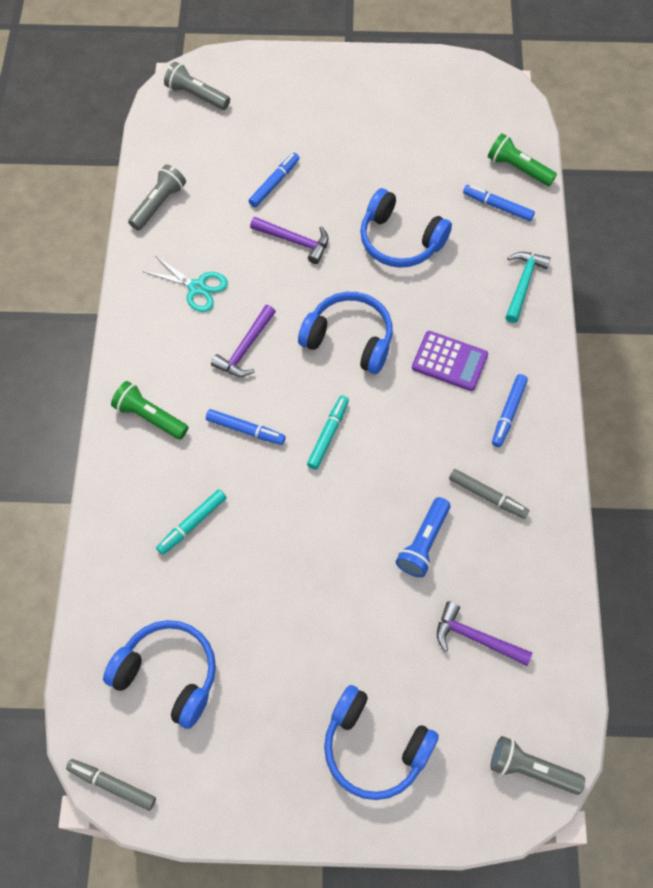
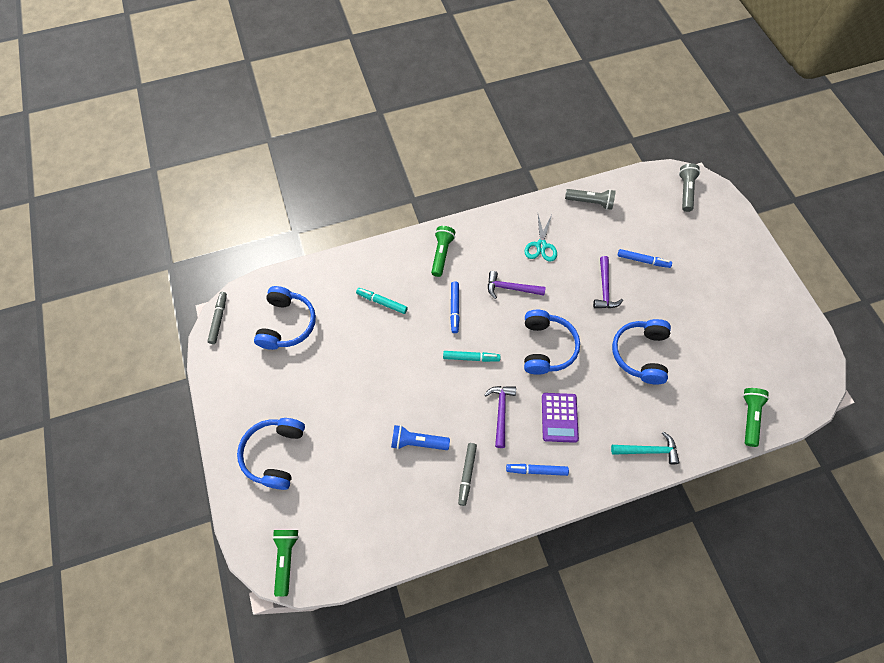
camera: 70 degrees right, 0 degrees up
purple hammer [437,601,532,666] -> purple hammer moved to [484,386,516,448]
blue marker [463,185,535,221] -> none
grey flashlight [490,736,585,795] -> green flashlight [272,530,299,597]

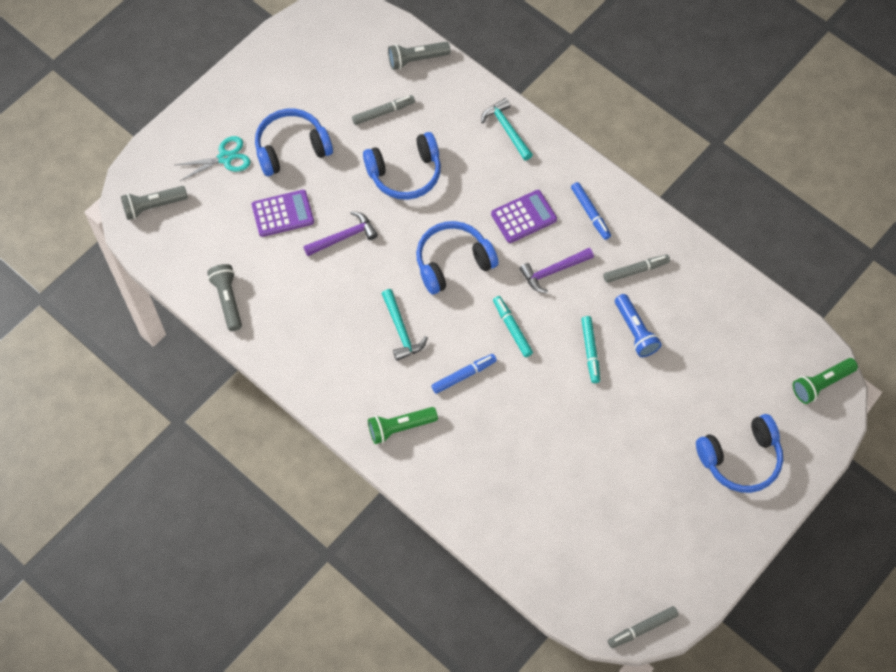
camera: 120 degrees left, 0 degrees up
blue headphones [254,286,316,350] -> blue headphones moved to [255,109,333,176]
turquoise marker [356,288,408,314] -> turquoise marker moved to [581,316,600,383]
purple hammer [488,271,546,299] -> turquoise hammer [382,289,428,361]
turquoise scissors [525,214,557,262] -> turquoise scissors moved to [176,136,251,181]
blue marker [618,249,672,268] -> purple calculator [252,190,314,237]
green flashlight [743,388,769,447] -> grey flashlight [388,42,451,70]
none -> grey marker [352,95,415,125]

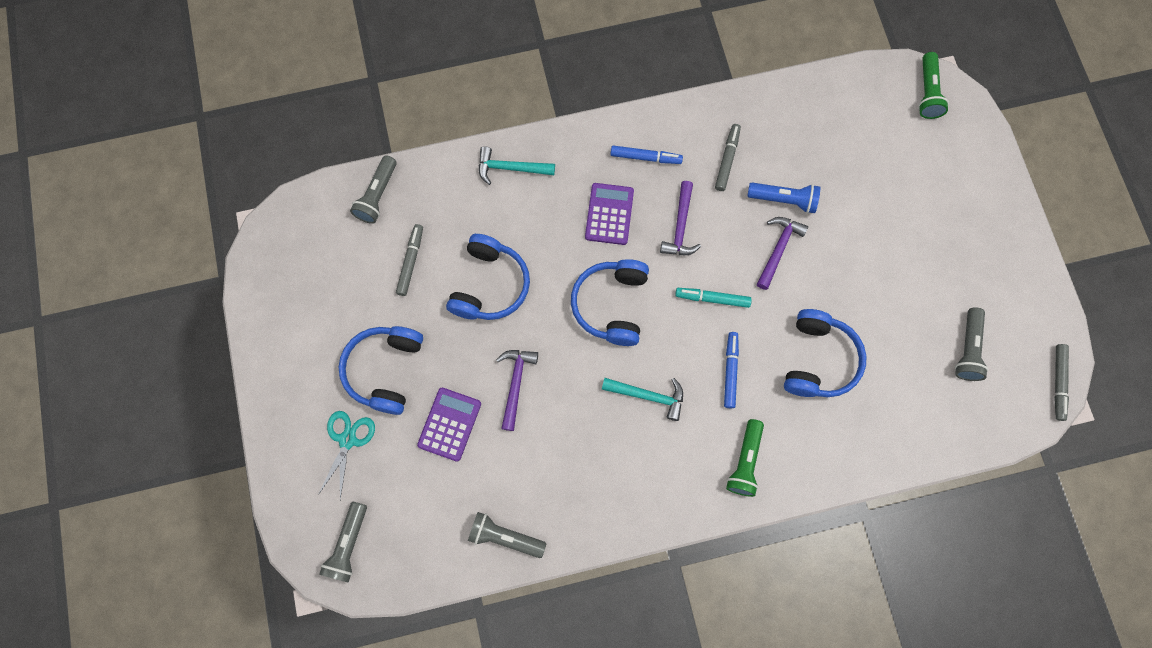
camera: 55 degrees left, 10 degrees up
turquoise marker [581,316,600,383] -> purple hammer [757,217,808,290]
blue headphones [696,414,783,493] -> blue headphones moved to [784,309,866,397]
none -> grey flashlight [955,307,988,381]

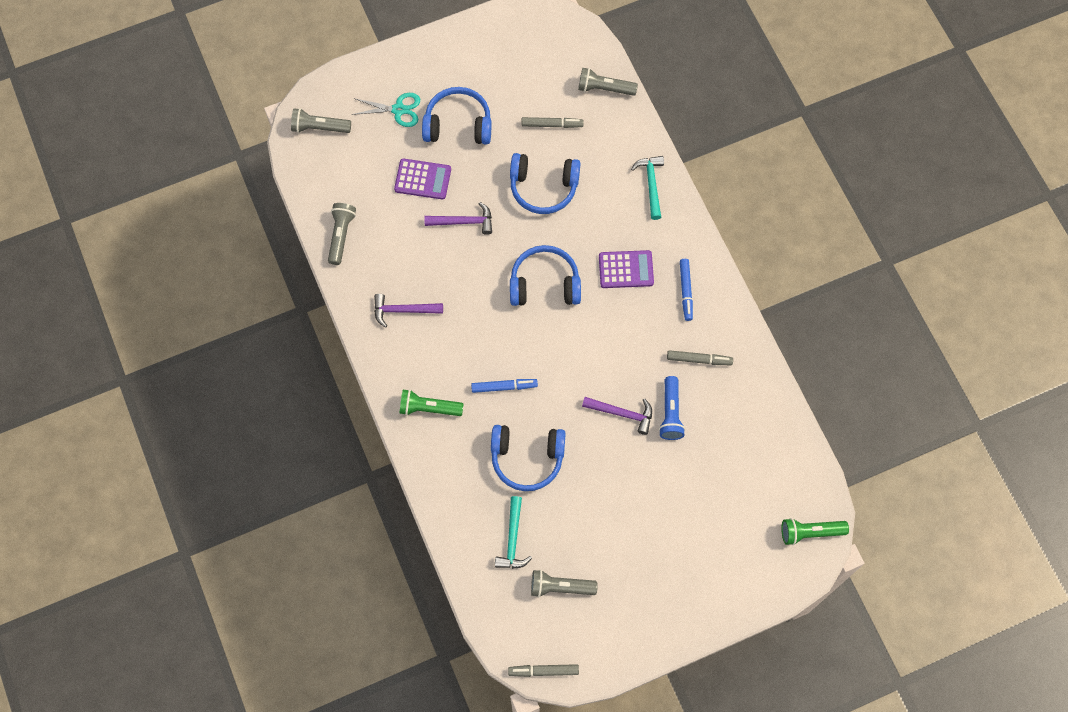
camera: 80 degrees right, 5 degrees down
turquoise hammer [602,378,683,421] -> turquoise hammer moved to [495,496,532,569]
purple hammer [660,181,701,255] -> purple hammer moved to [374,294,443,328]
turquoise marker [675,288,752,308] -> none

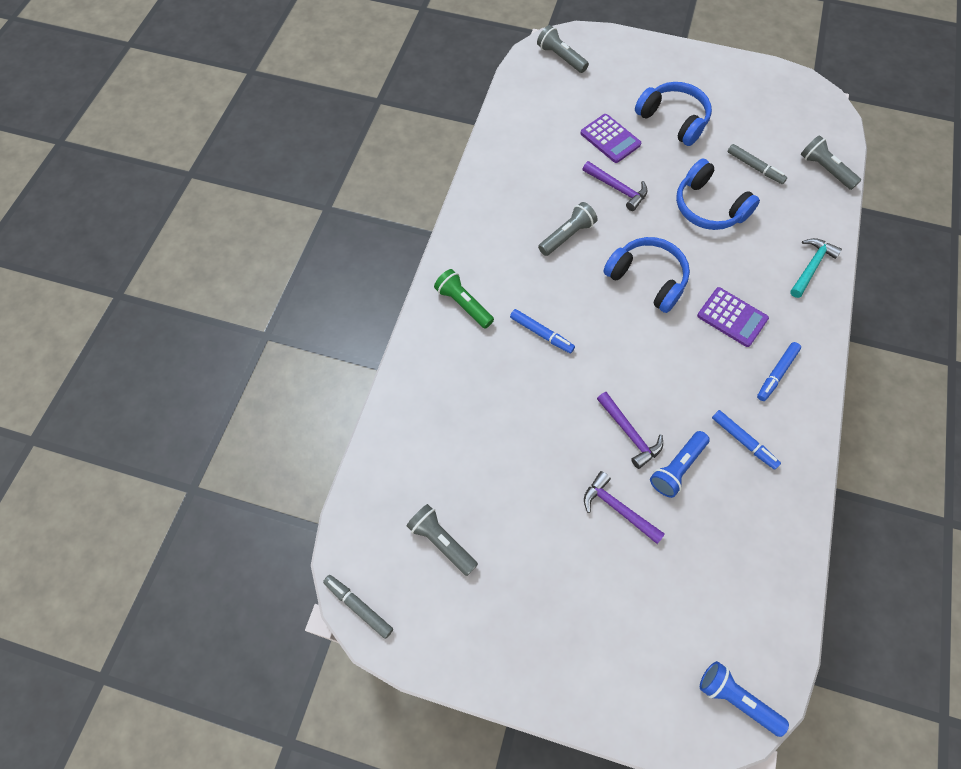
camera: 40 degrees right, 5 degrees down
grey flashlight [328,203,356,265] -> grey flashlight moved to [538,202,597,256]
turquoise scissors [352,93,420,127] -> none
purple hammer [374,294,443,328] -> purple hammer moved to [584,471,665,544]
blue headphones [491,425,566,491] -> none
turquoise hammer [495,496,532,569] -> none
grey marker [667,350,733,365] -> blue marker [712,410,781,470]
green flashlight [781,518,849,545] -> blue flashlight [700,661,789,737]

